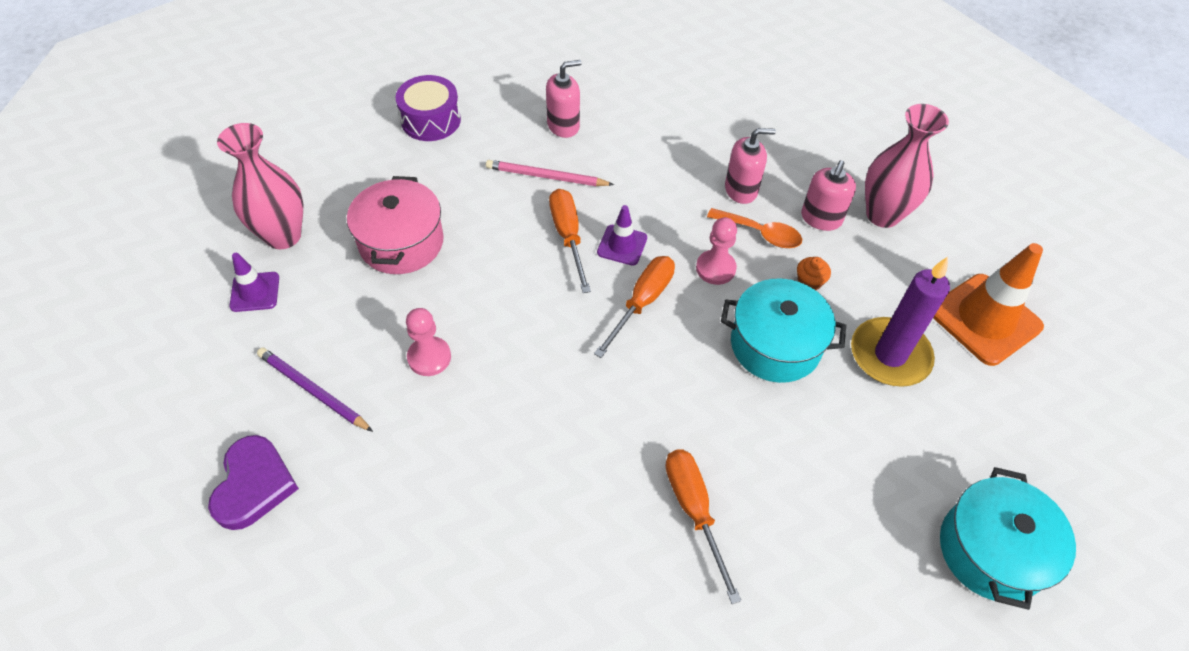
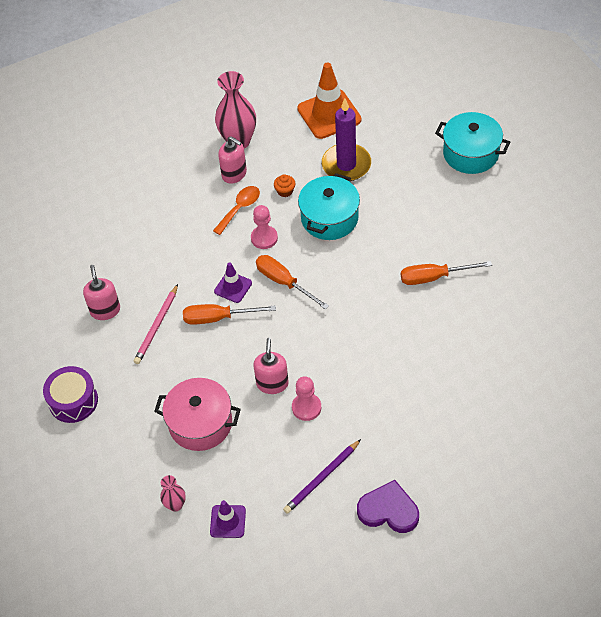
camera: 75 degrees left, 0 degrees up
pink vase [217,123,303,249] -> pink vase [160,475,186,512], size x0.50
pink soap dispenser [725,128,776,204] -> pink soap dispenser moved to [253,338,289,394]

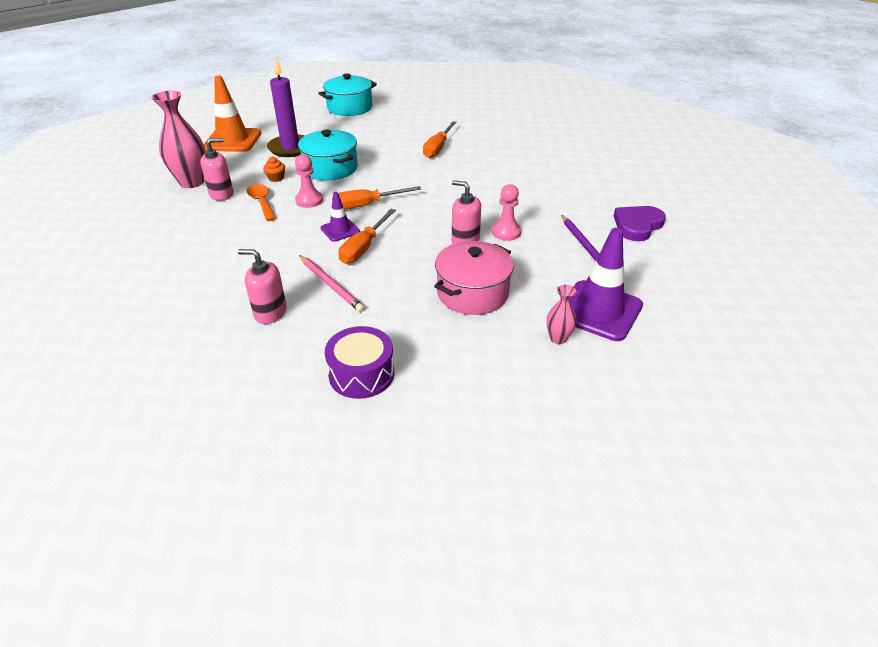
camera: 65 degrees left, 15 degrees down
purple traffic cone [210,500,246,538] -> purple traffic cone [570,228,643,341], size x1.89

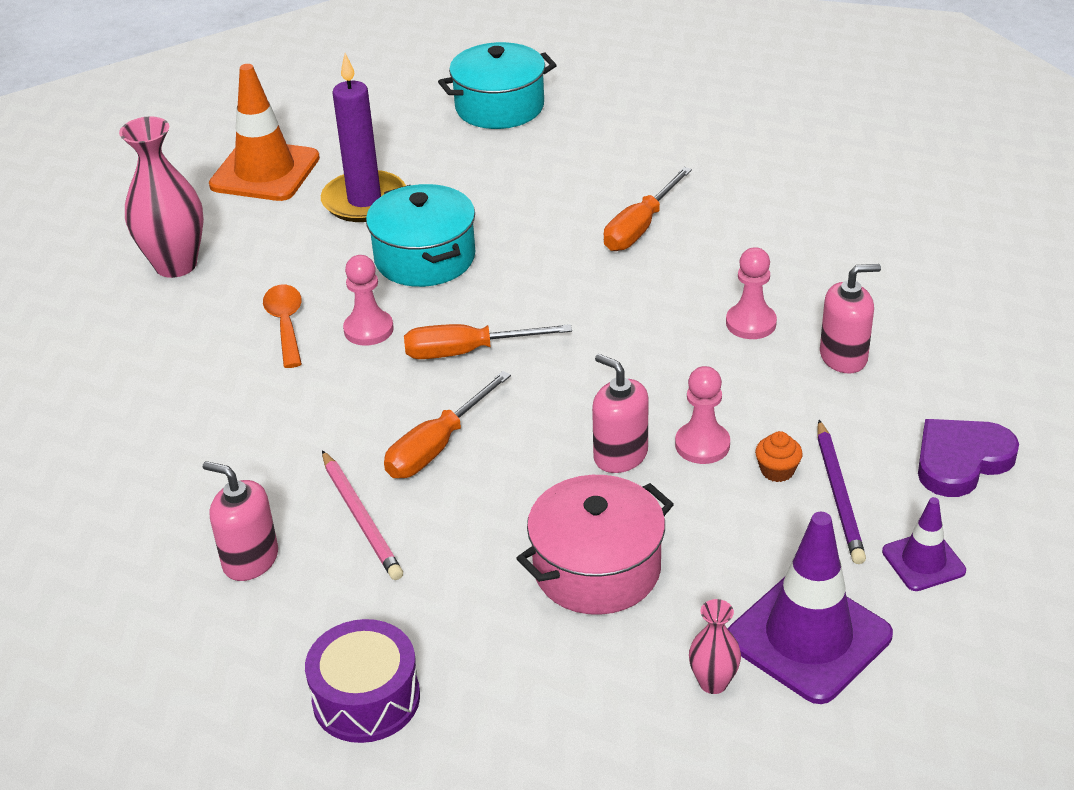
camera: 15 degrees right, 0 degrees up
pink soap dispenser [200,138,234,201] -> pink soap dispenser moved to [820,264,881,374]
orange cupcake [263,157,285,182] -> orange cupcake moved to [755,431,803,482]
purple traffic cone [320,192,360,242] -> purple traffic cone moved to [882,497,966,591]
none -> pink pawn [726,247,777,339]

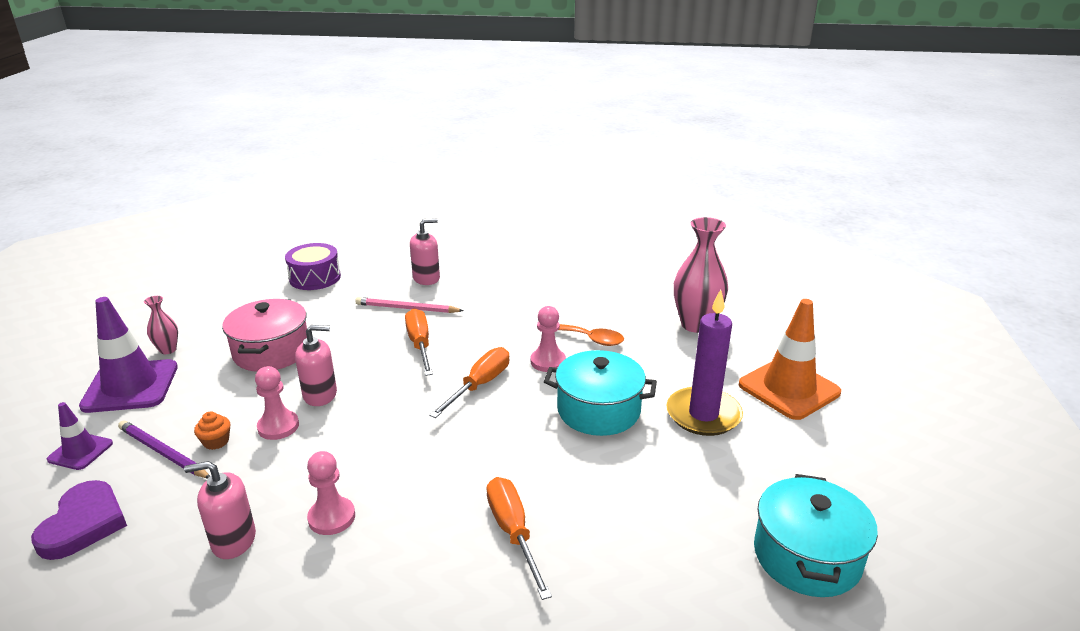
camera: 125 degrees right, 10 degrees down
pink soap dispenser [820,264,881,374] -> pink soap dispenser turned 60 degrees clockwise [184,461,256,559]

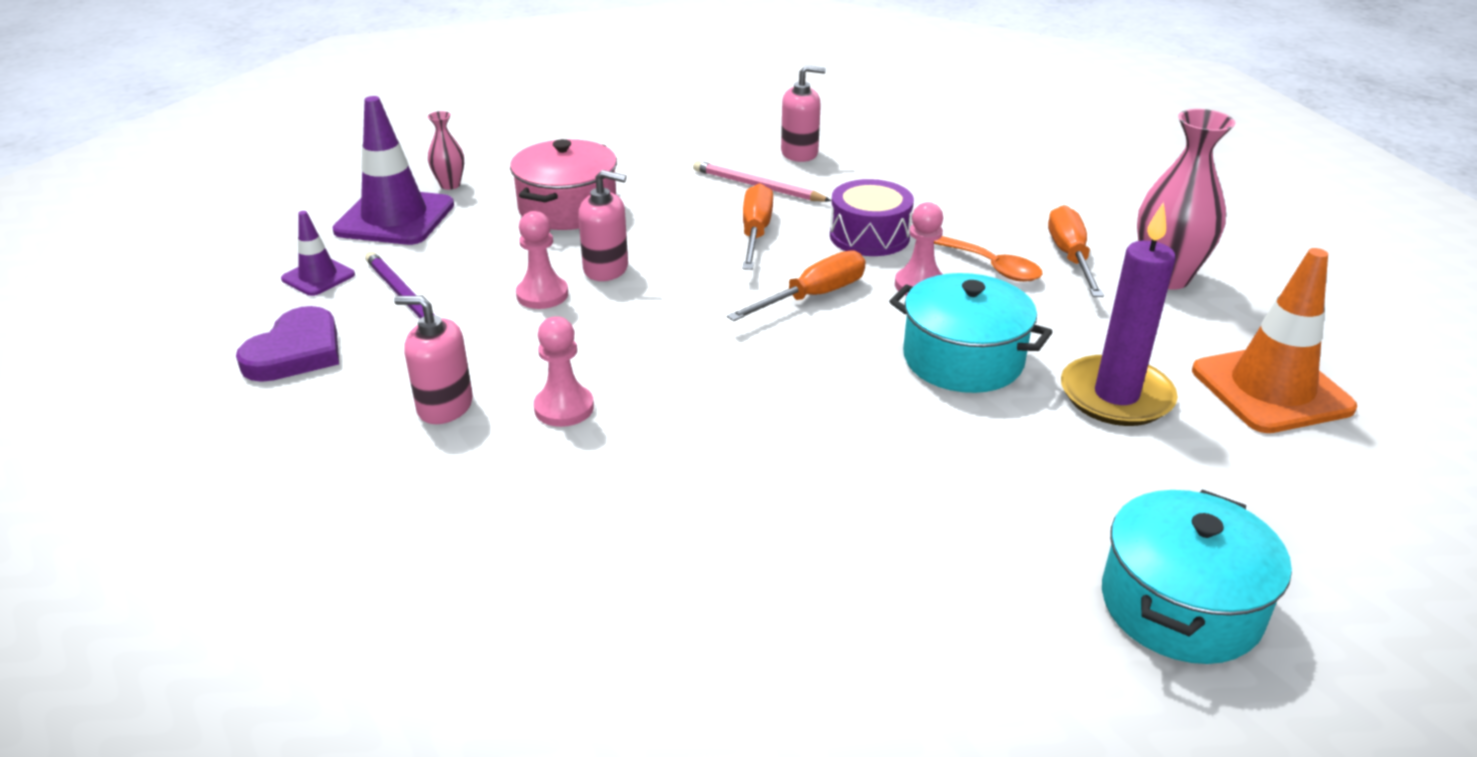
camera: 20 degrees right, 5 degrees up
orange cupcake [194,412,230,450] -> none
purple drum [285,243,341,290] -> purple drum moved to [830,179,914,256]
orange screwdriver [487,477,552,600] -> orange screwdriver moved to [1048,205,1104,297]

